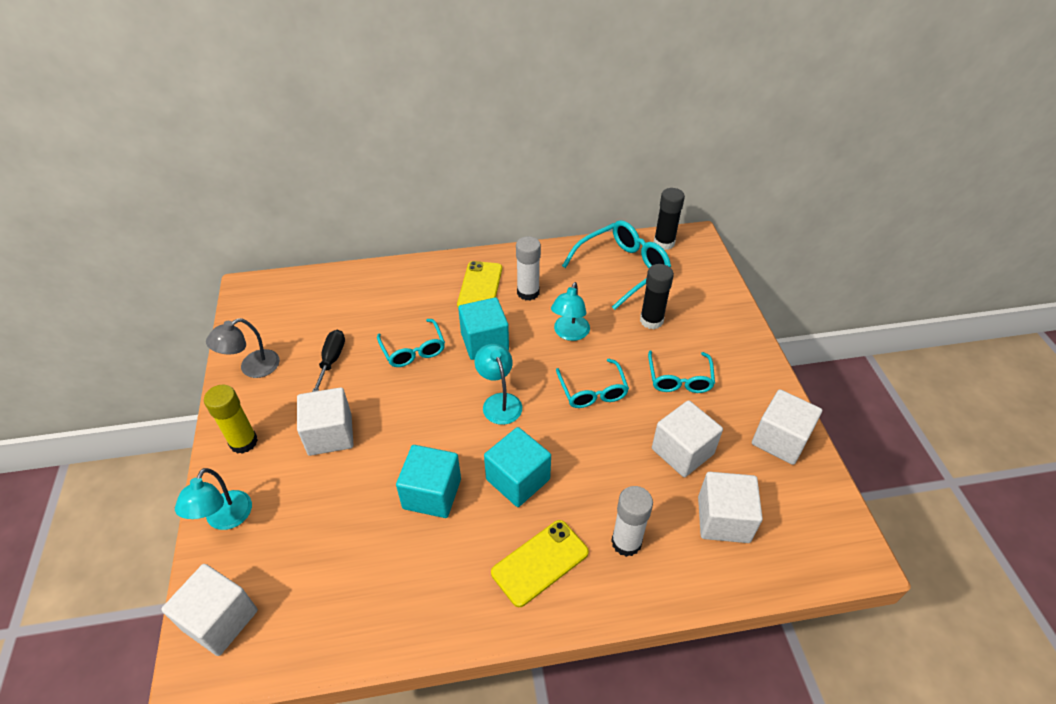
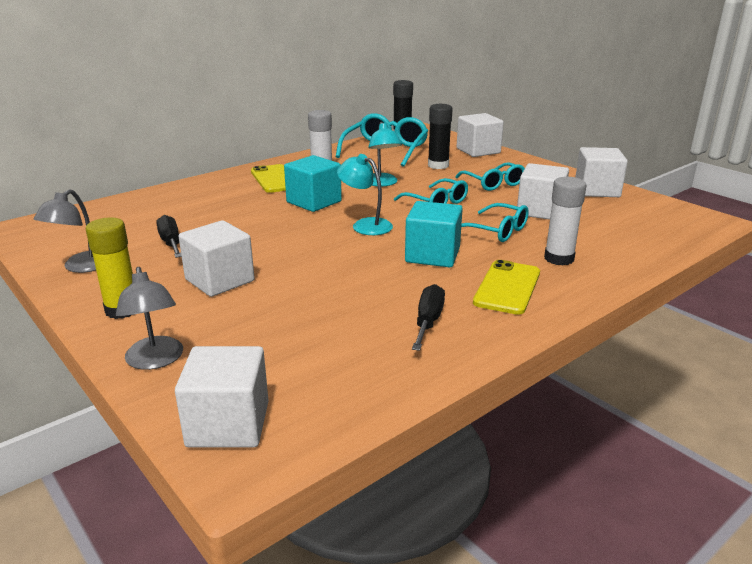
camera: 30 degrees left, 20 degrees down
turquoise lamp [175,468,252,530] -> grey lamp [116,267,183,370]
turquoise glasses [377,319,445,367] -> turquoise glasses moved to [461,203,529,242]
turquoise cube [396,445,461,518] -> none
white cube [698,472,763,543] -> white cube moved to [456,113,504,157]
none -> black screwdriver [412,284,445,351]

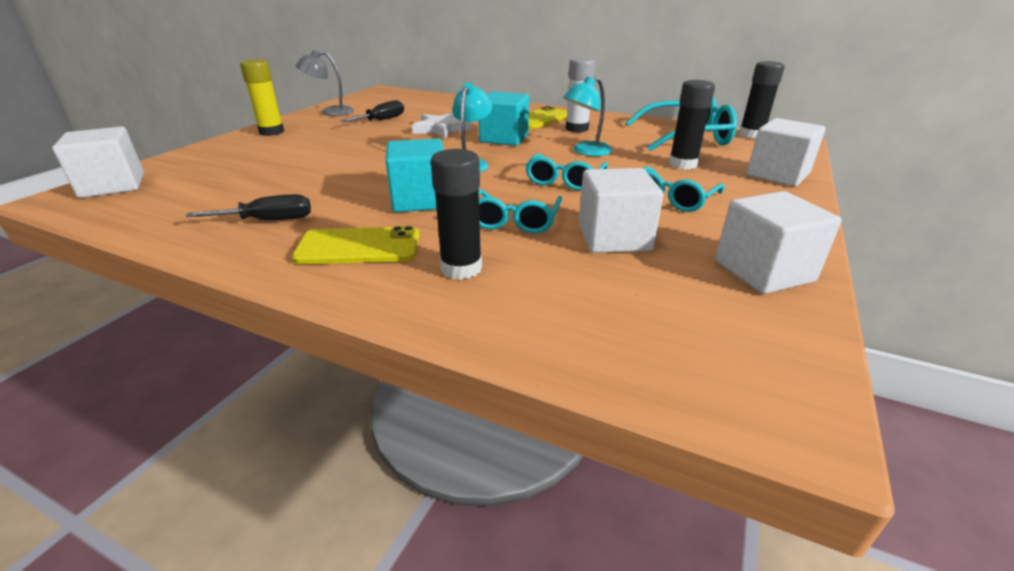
camera: 65 degrees right, 5 degrees up
grey lamp [116,267,183,370] -> none
white cube [178,220,255,297] -> none
white glue stick [544,177,586,266] -> black glue stick [431,149,482,280]
none -> white star [412,113,472,138]

